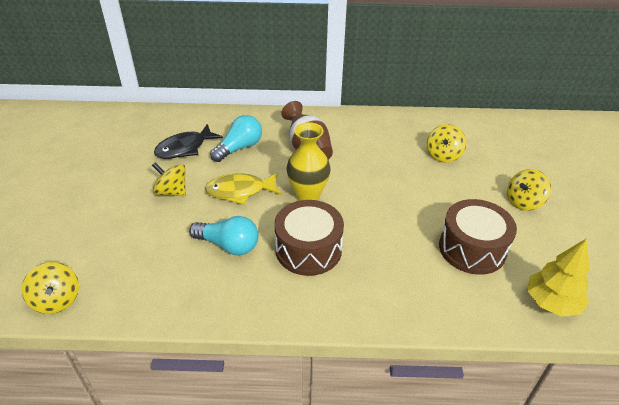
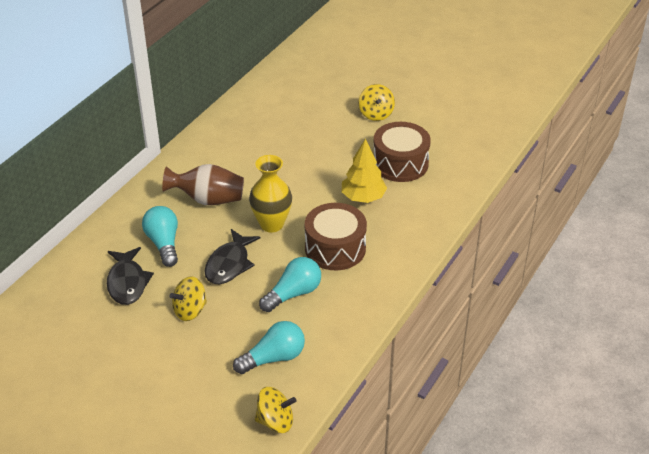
camera: 60 degrees left, 0 degrees up
yellow fish [205,173,282,205] -> black fish [205,229,261,284]
yellow spinning top [427,124,466,163] -> none
yellow tree [527,239,590,316] -> yellow tree moved to [342,139,387,203]
none -> turquoise light bulb [233,321,305,374]

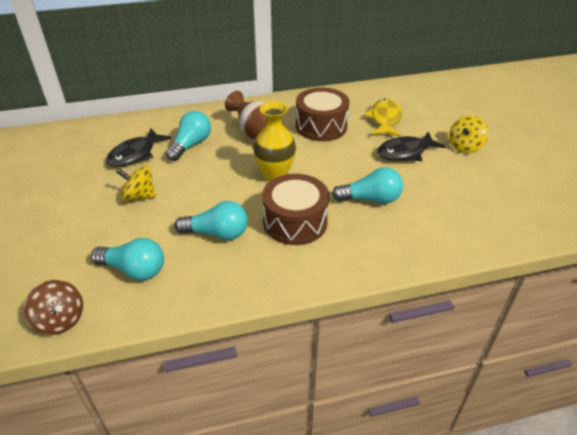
camera: 45 degrees right, 0 degrees up
black fish [205,229,261,284] -> black fish moved to [377,131,446,161]
yellow spinning top [255,387,296,433] -> brown spinning top [24,280,83,335]
yellow tree [342,139,387,203] -> turquoise light bulb [332,167,403,204]
brown drum [373,122,431,182] -> brown drum moved to [296,87,349,141]
none -> yellow fish [364,99,402,137]

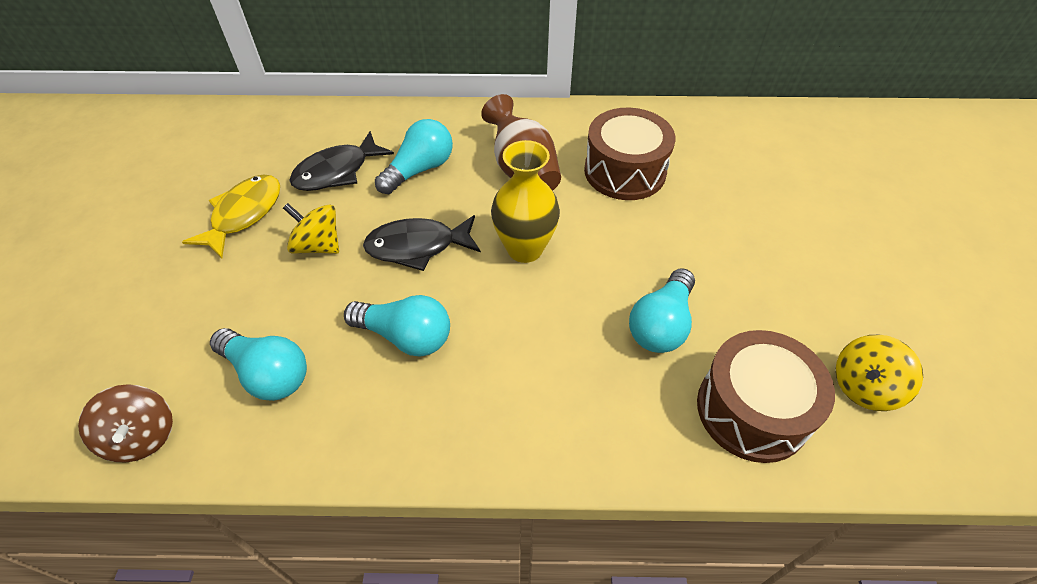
camera: 15 degrees right, 10 degrees up
brown drum [262,174,329,245] -> brown drum moved to [697,330,835,463]
turquoise light bulb [332,167,403,204] -> turquoise light bulb turned 105 degrees clockwise [629,268,695,353]
yellow fish [364,99,402,137] -> yellow fish moved to [182,174,280,258]
black fish [377,131,446,161] -> black fish moved to [363,215,481,271]
yellow spinning top [449,116,489,153] -> yellow spinning top moved to [836,335,923,411]

